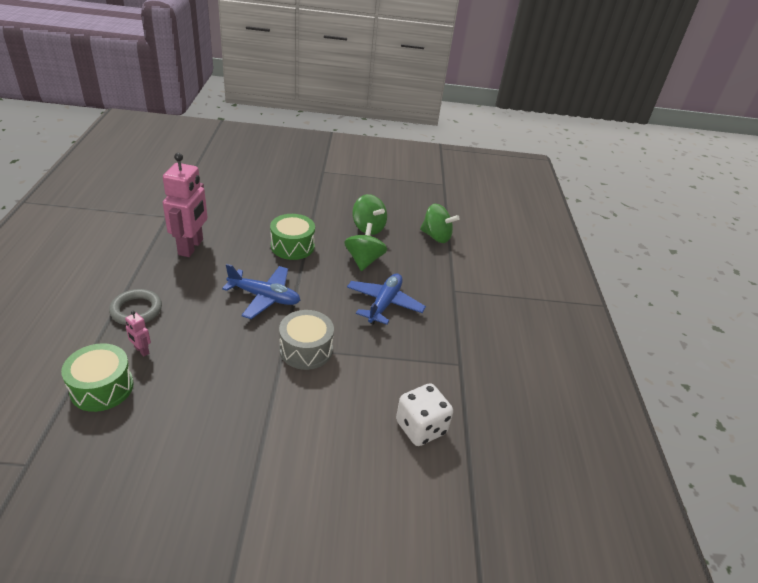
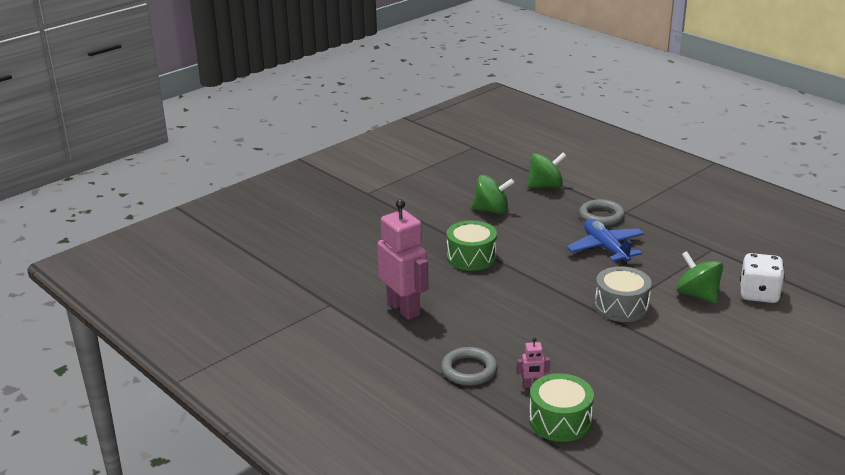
camera: 40 degrees left, 10 degrees down
blue plane [222,264,300,319] -> none
green spinning top [344,223,387,271] -> green spinning top moved to [676,251,723,304]
none -> grey ring [579,199,625,226]

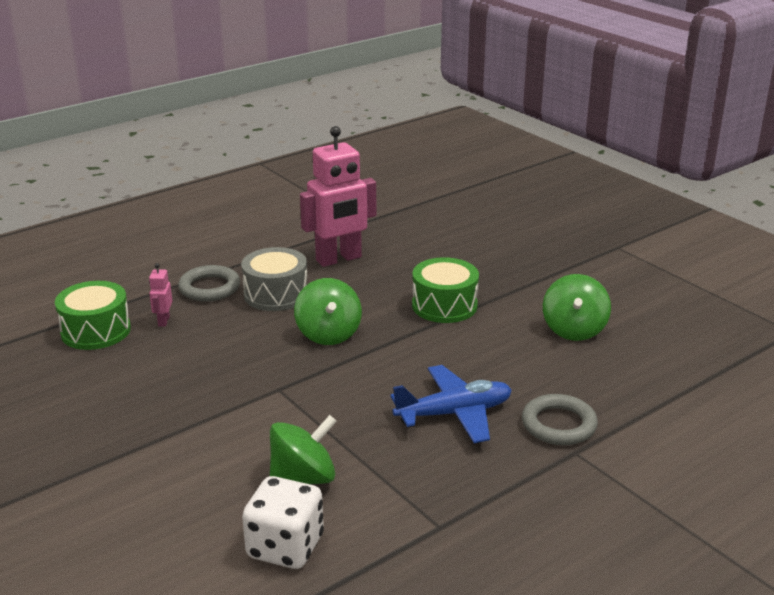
camera: 95 degrees right, 0 degrees up
green spinning top [527,152,566,188] -> green spinning top moved to [294,278,362,345]
grey drum [595,266,652,322] -> grey drum moved to [241,247,307,311]

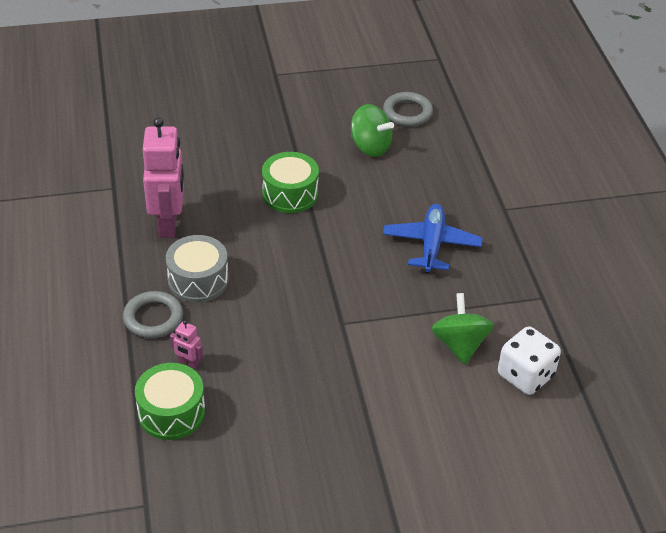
camera: 65 degrees left, 15 degrees up
green spinning top [294,278,362,345] -> none
grey ring [522,394,598,445] -> grey ring moved to [383,92,433,127]

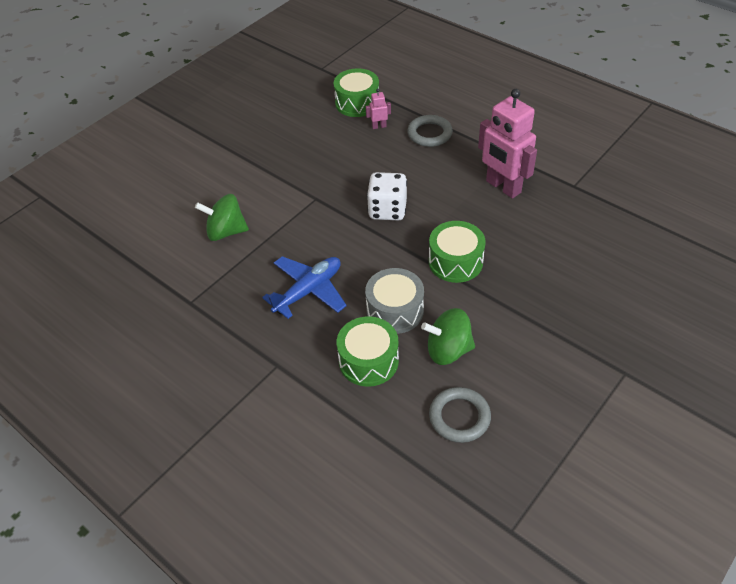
camera: 145 degrees right, 5 degrees up
grey drum [166,235,228,303] -> grey drum moved to [365,268,424,334]
blue plane [383,204,483,273] -> blue plane turned 105 degrees counterclockwise [262,256,346,319]
green spinning top [431,293,494,364] -> green spinning top turned 135 degrees clockwise [195,194,249,241]
white dice [498,326,561,395] -> white dice moved to [367,172,407,220]
none -> green drum [337,316,399,387]

